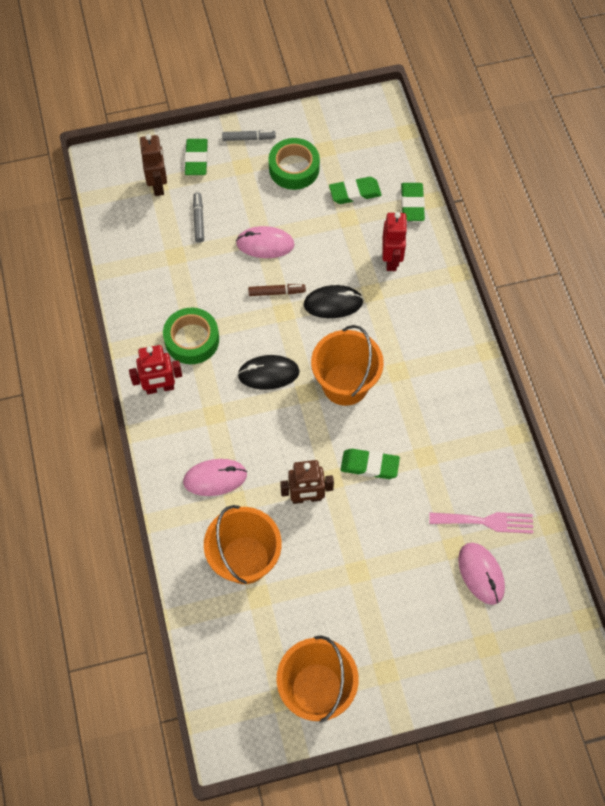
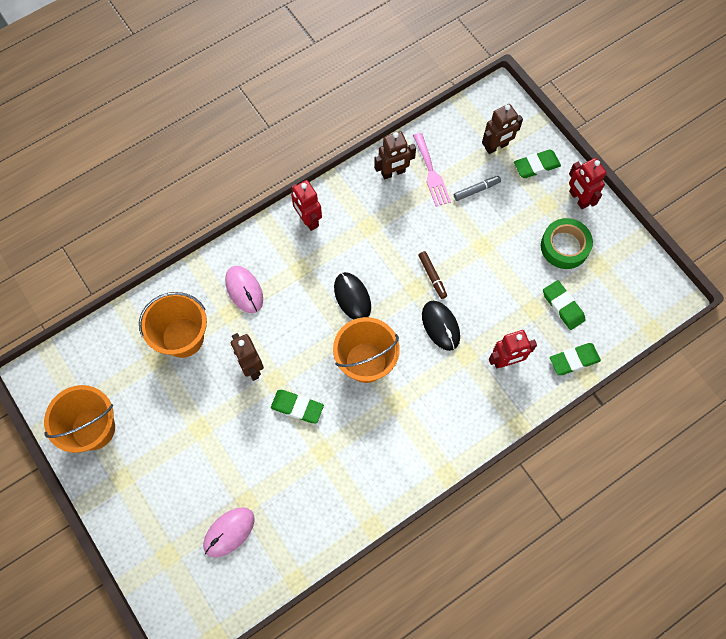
camera: 70 degrees right, 5 degrees up
green tape [163,308,219,364] -> none
grey marker [222,130,276,141] -> red robot [569,158,606,209]
pink mouse [236,226,294,258] -> none
green eraser [341,449,400,479] -> green eraser turned 60 degrees counterclockwise [271,390,324,423]
pink fork [429,512,533,534] -> pink fork moved to [413,133,451,207]
none -> brown robot [374,131,416,180]

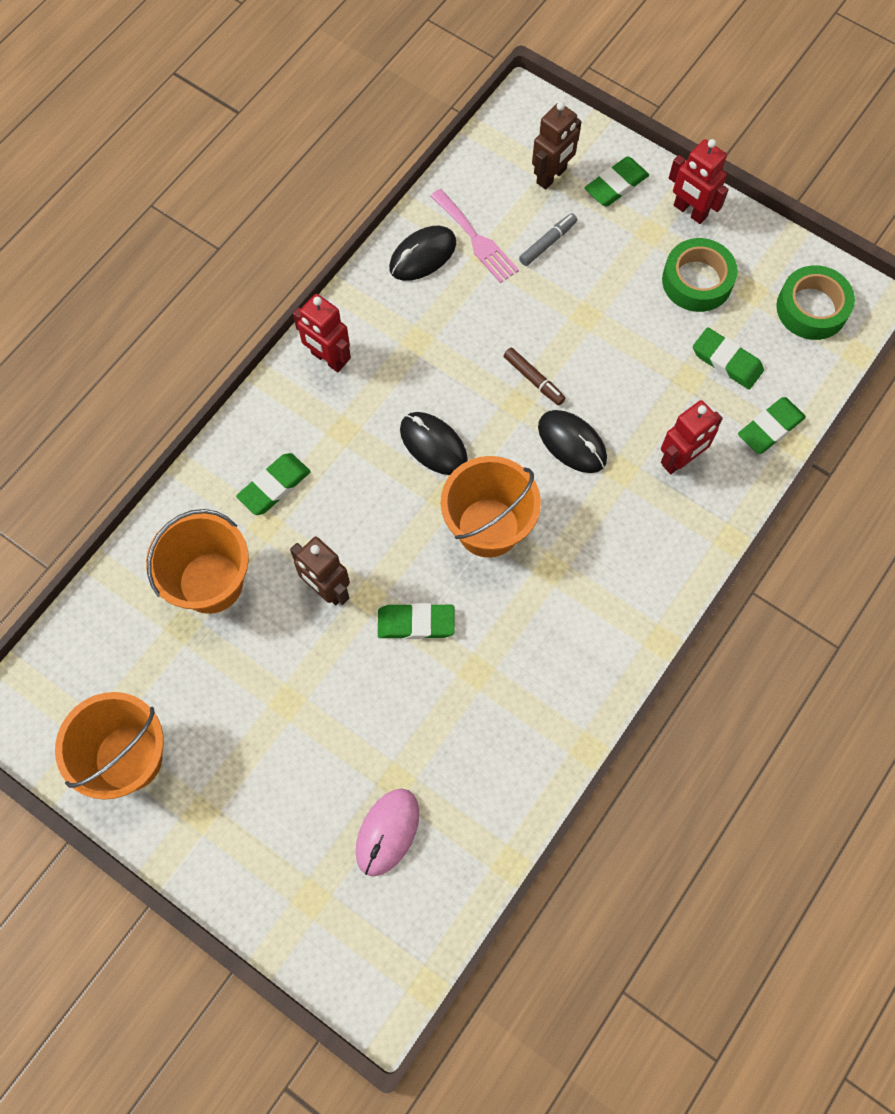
camera: 20 degrees left, 0 degrees up
pink mouse [225,266,263,313] -> green eraser [236,453,311,515]
brown robot [374,131,416,180] -> black mouse [389,226,456,281]
none -> green tape [776,265,855,340]

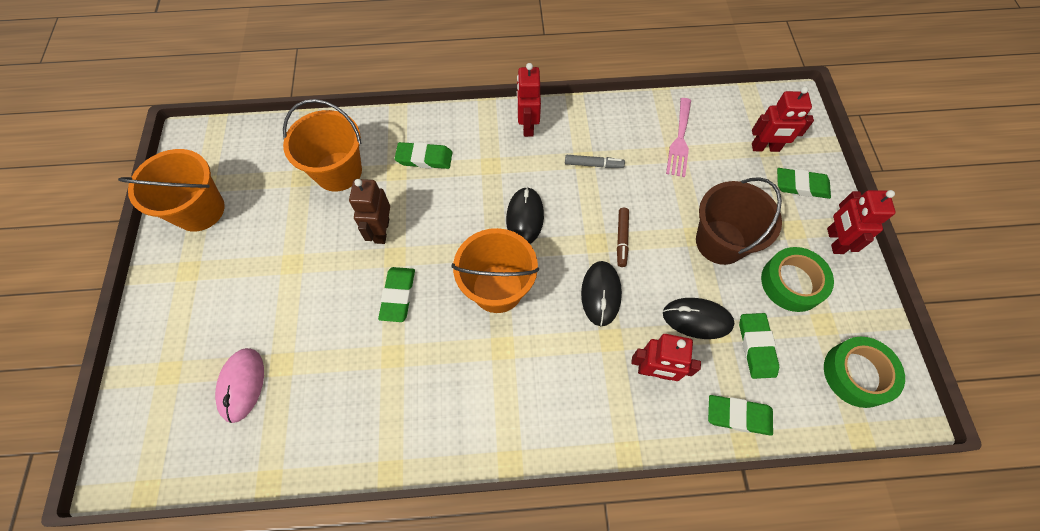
camera: 50 degrees right, 5 degrees down
pink mouse [356,789,419,876] -> pink mouse turned 75 degrees counterclockwise [215,348,264,423]
green eraser [378,603,455,639] -> green eraser turned 45 degrees clockwise [378,267,415,322]
black mouse [389,226,456,281] -> black mouse moved to [663,298,734,339]
grey marker [519,213,577,266] -> grey marker moved to [565,155,625,168]
brown robot [532,102,582,189] -> red robot [752,86,814,152]
none -> brown bucket [696,177,782,265]

